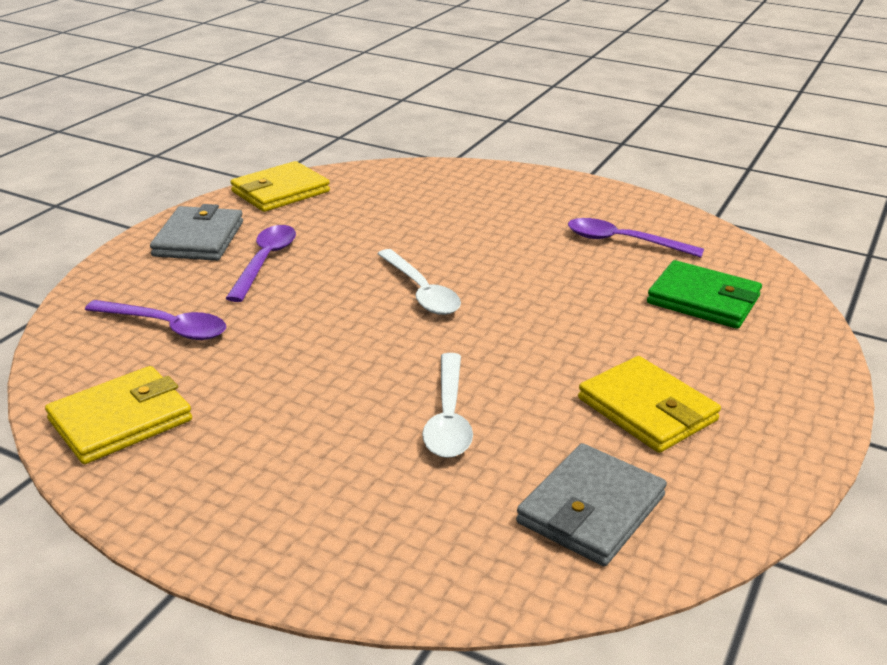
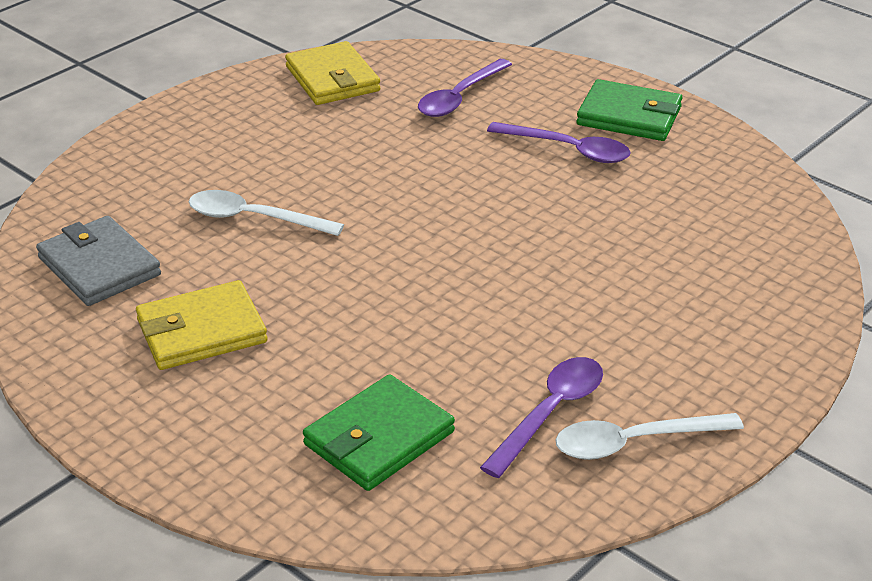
camera: 105 degrees right, 5 degrees up
grey wallet [150,204,243,261] -> green wallet [576,79,682,141]
yellow wallet [231,161,330,212] -> none
white spoon [377,249,461,315] -> white spoon moved to [555,413,744,460]

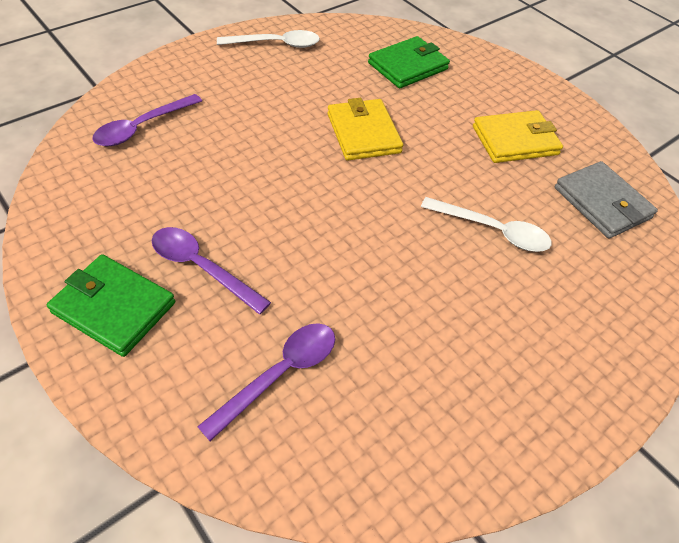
camera: 175 degrees left, 15 degrees up
yellow wallet [285,41,380,105] -> yellow wallet moved to [327,98,403,161]
purple spoon [480,357,603,478] -> purple spoon moved to [92,94,202,146]

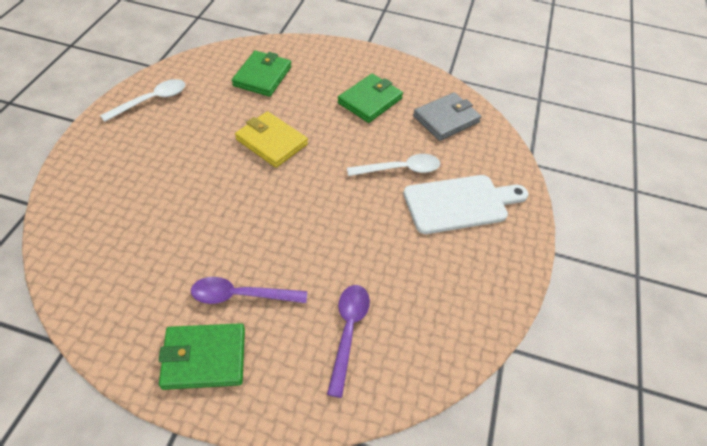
camera: 35 degrees left, 0 degrees up
purple spoon [92,94,202,146] -> none
yellow wallet [473,110,563,163] -> green wallet [338,74,403,123]
grey wallet [555,161,658,238] -> grey wallet turned 60 degrees counterclockwise [413,92,482,141]
none -> white cutting board [403,175,529,234]

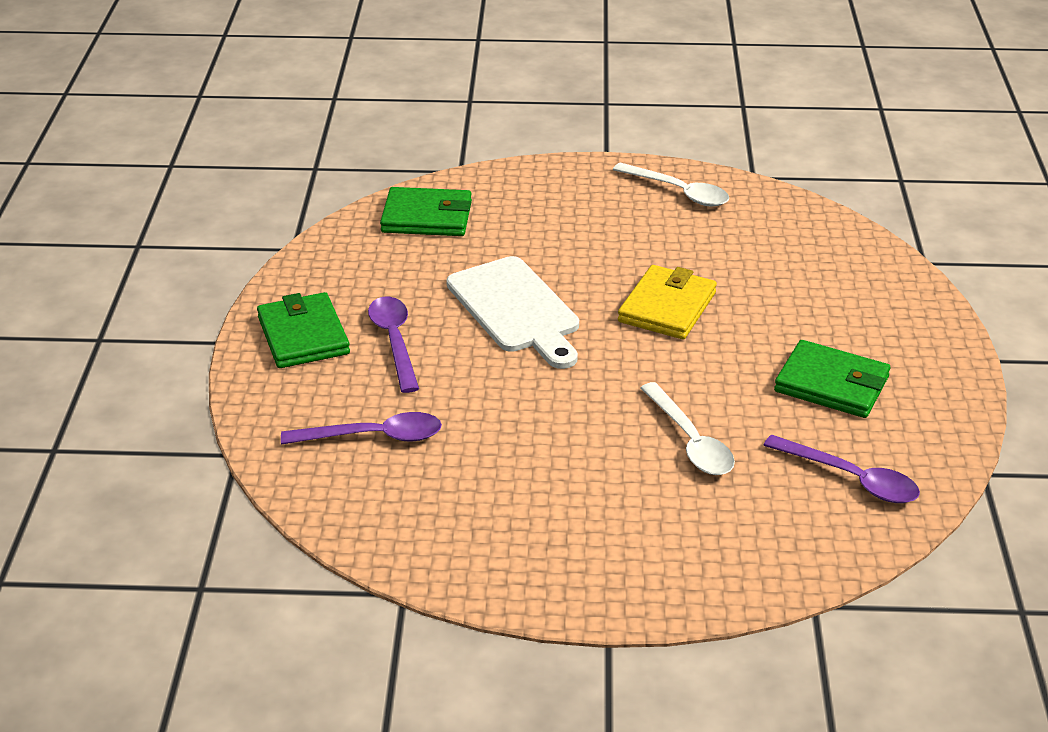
camera: 80 degrees right, 15 degrees down
green wallet [232,51,291,97] -> green wallet moved to [380,187,472,236]
white cutting board [403,175,529,234] -> white cutting board moved to [446,256,579,369]
grey wallet [413,92,482,141] -> purple spoon [763,435,920,503]

